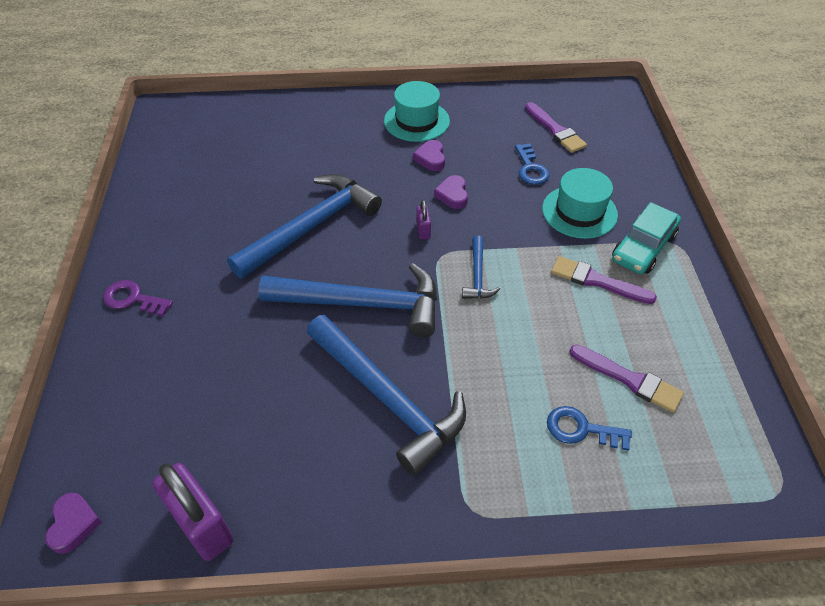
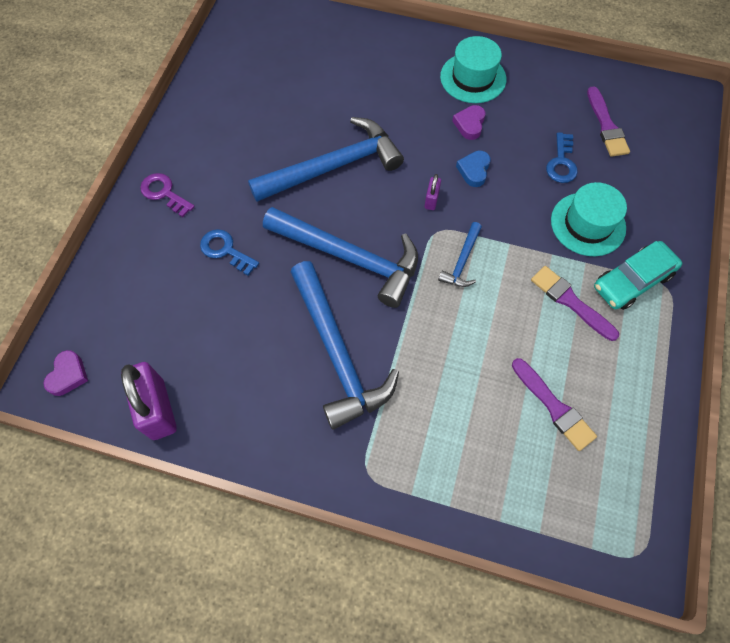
camera: 20 degrees right, 15 degrees up
purple heart [434,175,468,209] -> blue heart [456,150,491,187]
blue key [547,406,632,451] -> blue key moved to [200,229,259,276]

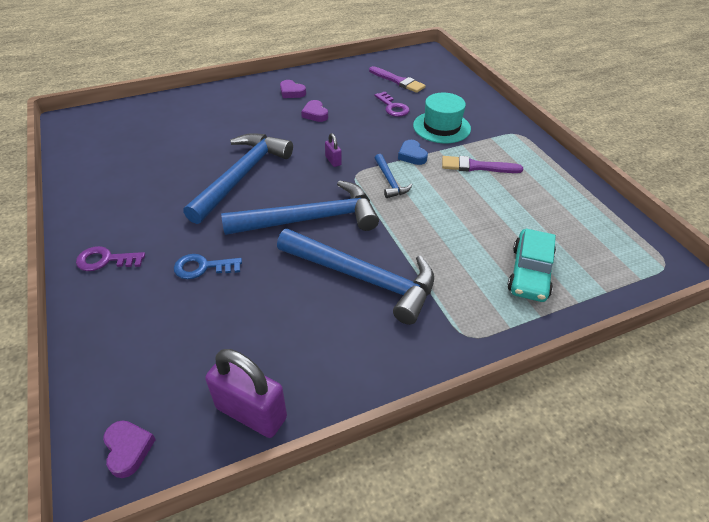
camera: 40 degrees left, 20 degrees down
turquoise hat [440,36,506,103] -> purple heart [280,80,306,98]
blue heart [456,150,491,187] -> blue heart moved to [398,140,428,165]
purple brush [512,358,597,451] -> none
blue key [546,132,578,183] -> purple key [375,92,410,117]
turquoise car [594,241,682,310] -> turquoise car moved to [507,229,556,302]

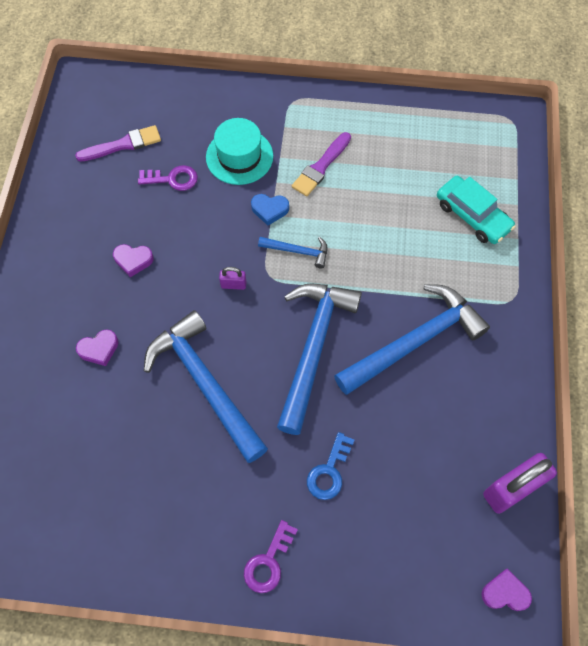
camera: 60 degrees left, 20 degrees up
purple heart [280,80,306,98] -> purple heart moved to [76,329,119,366]

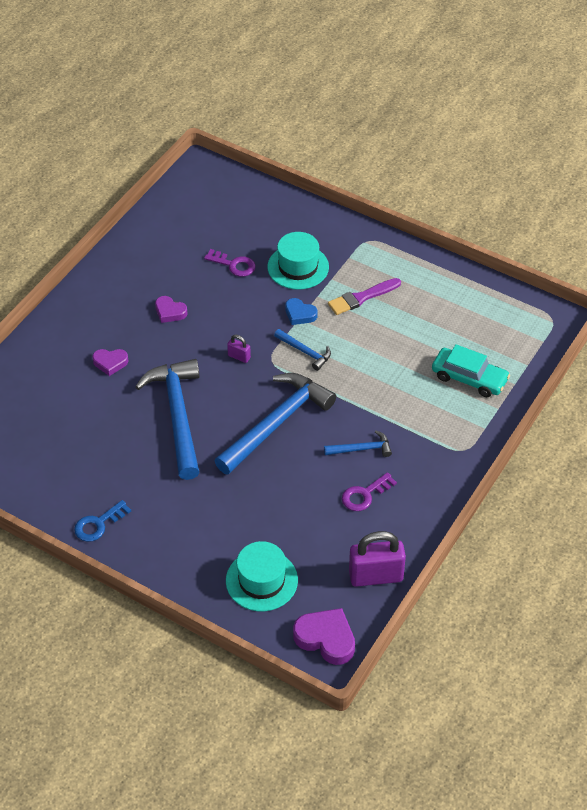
camera: 25 degrees right, 15 degrees down
purple brush [75,125,161,162] -> none
purple key [244,520,298,593] -> purple key moved to [342,472,397,511]
blue key [307,432,354,500] -> blue key moved to [74,500,131,542]
blue hammer [334,284,490,395] -> blue hammer [324,431,392,457], size x0.46
turquoise car [437,176,515,244] -> turquoise car turned 45 degrees counterclockwise [432,344,510,397]
purple heart [481,568,532,611] -> purple heart [293,608,355,665], size x1.62
none -> turquoise hat [226,541,298,611]

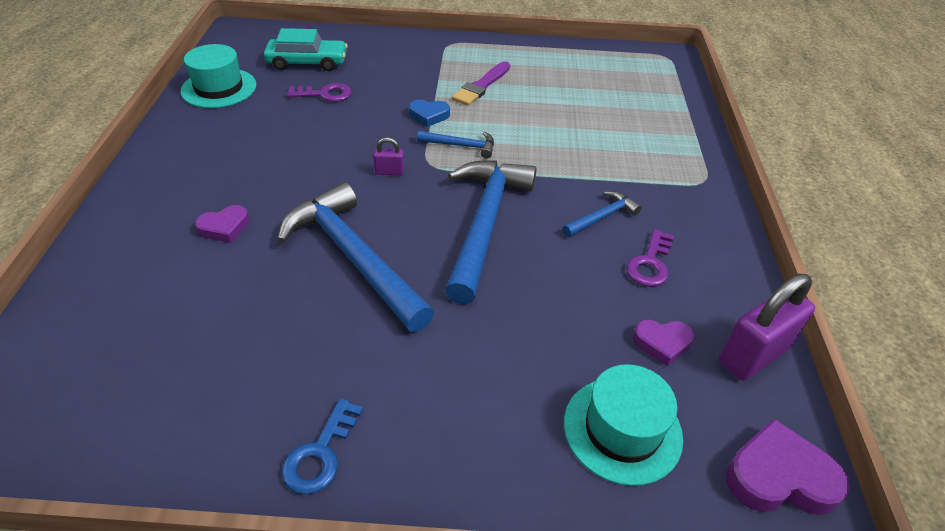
camera: 30 degrees left, 5 degrees down
purple heart [155,296,187,323] -> purple heart moved to [633,320,694,366]
turquoise hat [267,232,329,290] -> turquoise hat moved to [180,44,257,108]
turquoise car [432,344,510,397] -> turquoise car moved to [264,28,348,71]

